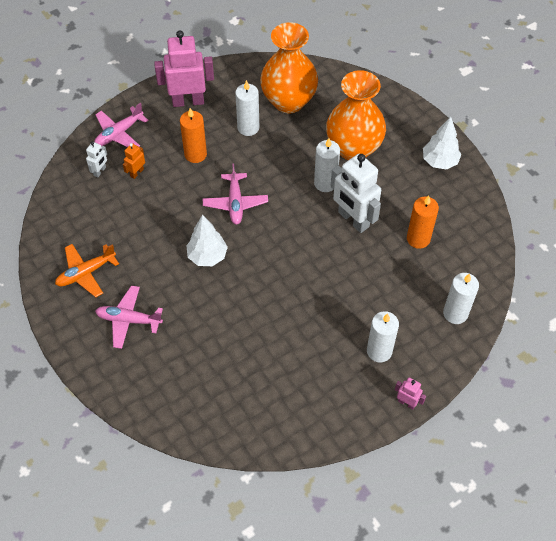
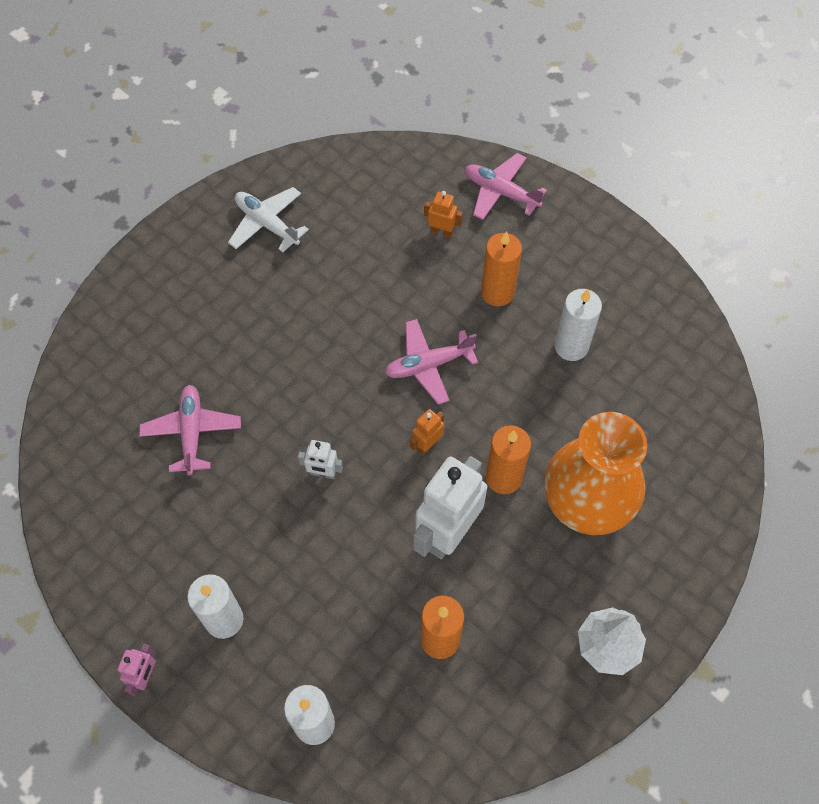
camera: 75 degrees right, 5 degrees up
orange plane [55,244,119,297] -> white plane [228,187,309,252]
white robot [86,142,107,177] -> white robot moved to [298,440,343,479]
pink plane [95,286,163,349] -> pink plane moved to [139,385,241,475]
pink robot [154,30,214,107] -> none
white tree [186,215,228,266] -> none
orange vase [260,22,318,114] -> none
white candle [314,138,340,192] -> orange candle [486,425,531,494]
none -> orange robot [410,409,444,456]

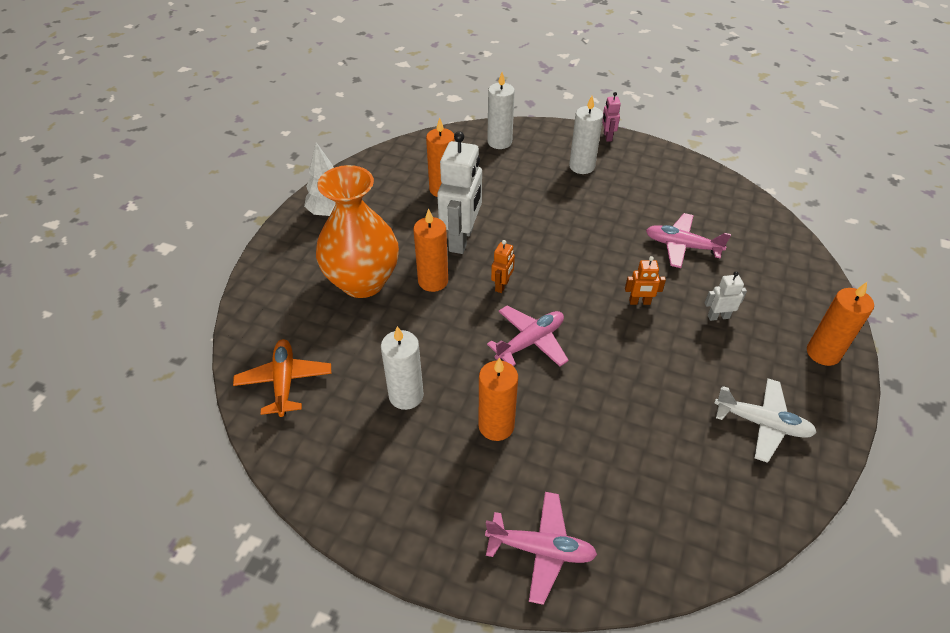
camera: 160 degrees right, 15 degrees down
pink plane [139,385,241,475] -> pink plane turned 135 degrees clockwise [646,213,731,268]
white robot [298,440,343,479] -> white robot moved to [705,271,747,321]
orange robot [424,191,463,238] -> orange robot moved to [625,256,666,305]
none -> orange plane [233,339,331,417]
none -> orange candle [807,282,874,366]

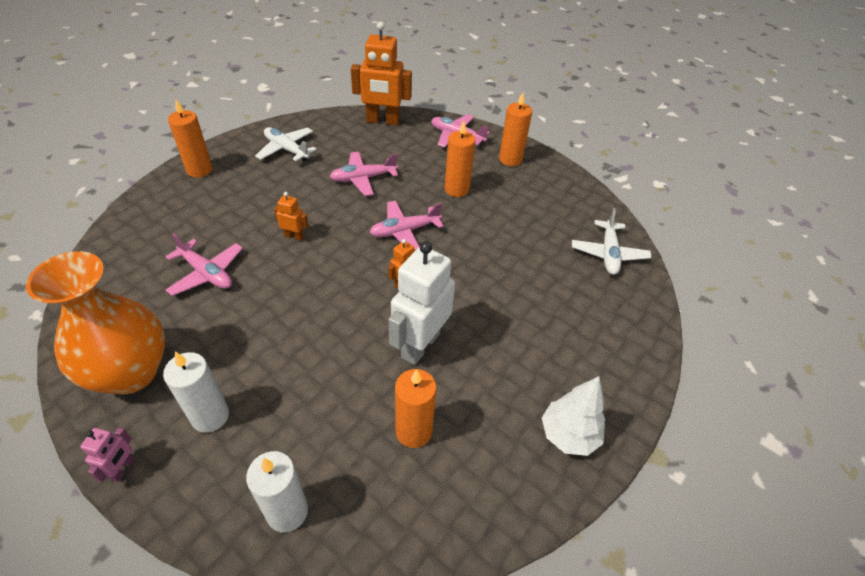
camera: 165 degrees left, 0 degrees up
orange plane [233,339,331,417] -> white plane [572,208,652,275]
orange vase [316,165,399,298] -> orange vase moved to [26,251,165,394]
white candle [381,326,424,410] -> none
orange candle [413,208,448,292] -> orange candle moved to [499,92,532,166]
white robot [705,271,747,321] -> none
none -> pink plane [330,152,398,196]
none -> orange robot [351,21,412,126]

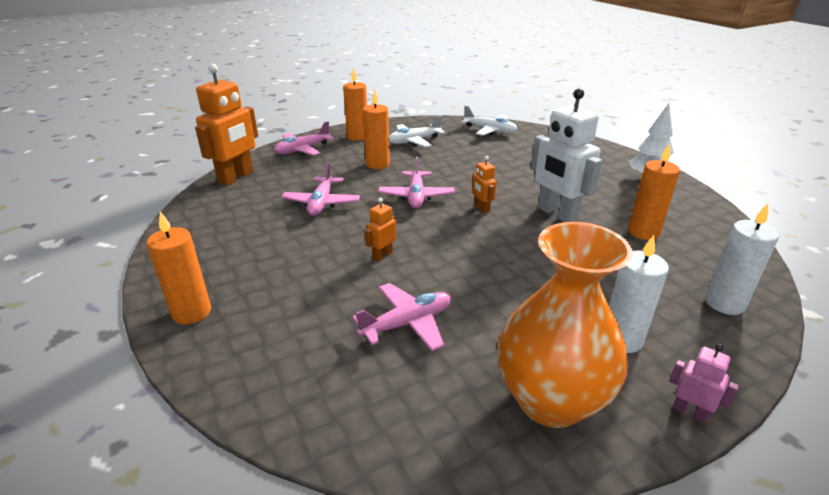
camera: 65 degrees left, 15 degrees down
white plane [255,127,317,161] -> white plane moved to [389,115,445,147]

